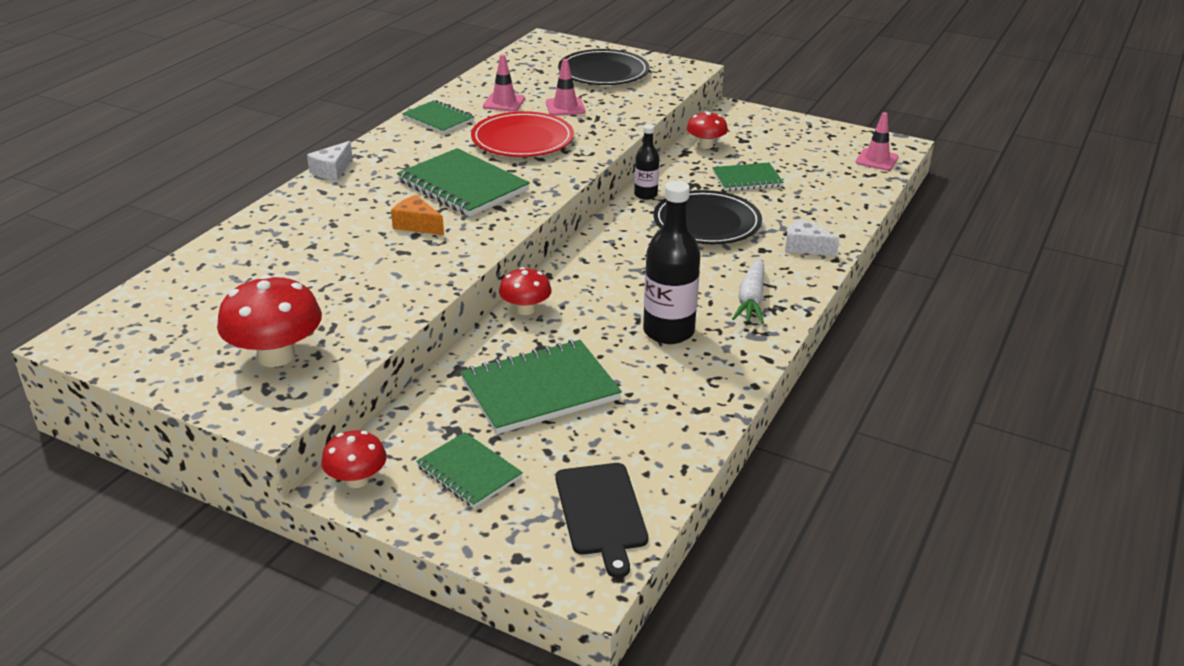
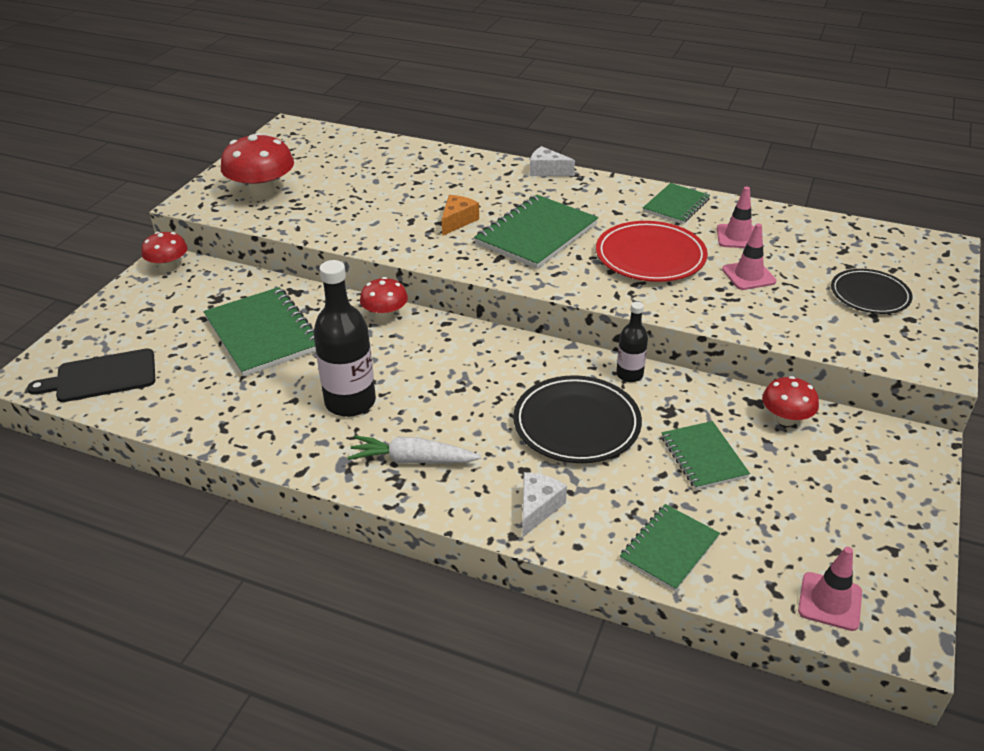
camera: 85 degrees right, 5 degrees up
green notebook [416,432,523,508] -> green notebook moved to [620,504,720,591]
black plate [558,49,650,85] -> black plate [831,269,913,314], size x0.66

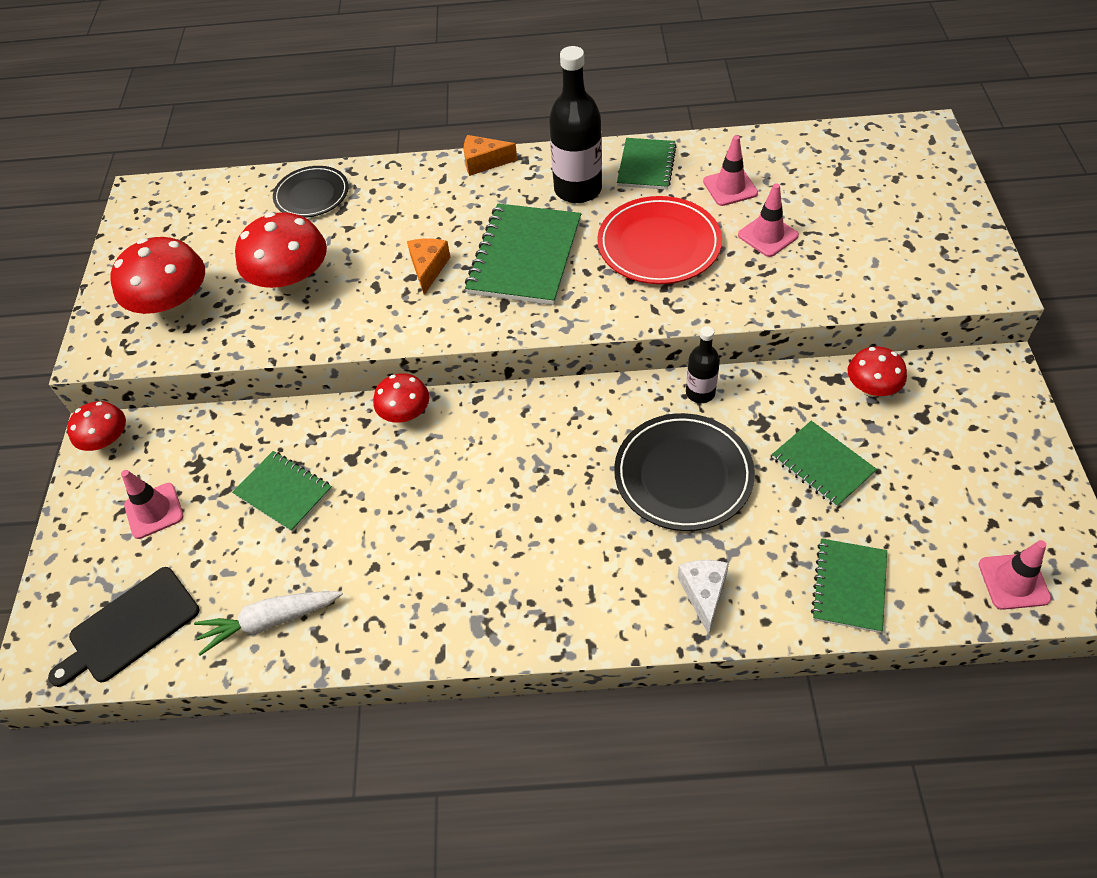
camera: 20 degrees left, 15 degrees up
green notebook [204,287,316,377] -> green notebook [232,451,332,532], size x0.60
black bottle [313,260,376,417] -> black bottle moved to [549,46,602,203]
white carrot [347,435,481,463] -> white carrot moved to [194,591,343,656]
white cheese [530,146,575,176] -> orange cheese [464,135,517,176]
black plate [831,269,913,314] -> black plate moved to [273,166,349,218]
none -> pink traffic cone [121,470,184,539]
none -> red mushroom [235,212,327,294]

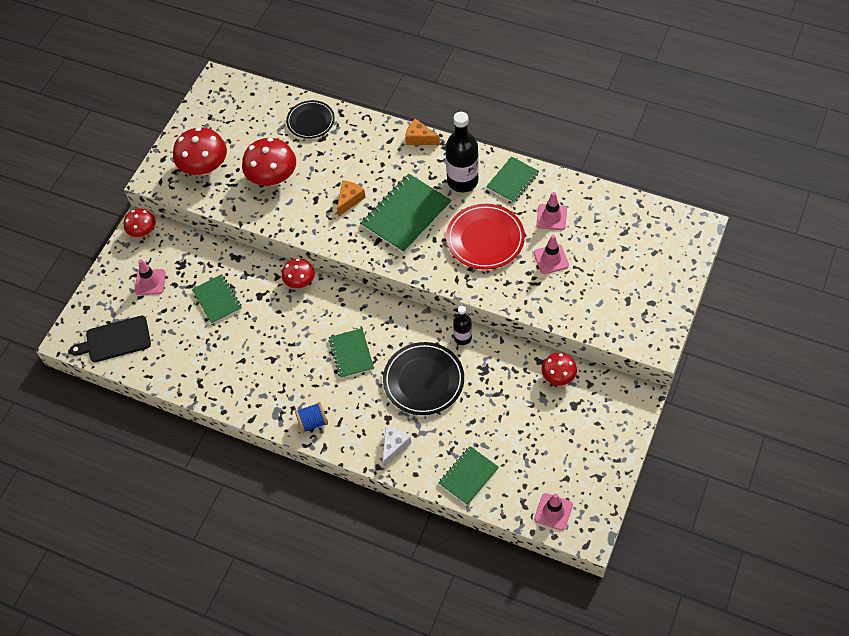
camera: 25 degrees right, 5 degrees up
white carrot [194,591,343,656] -> none
green notebook [772,421,877,508] -> green notebook moved to [328,328,374,379]
none -> blue spool [295,402,328,433]

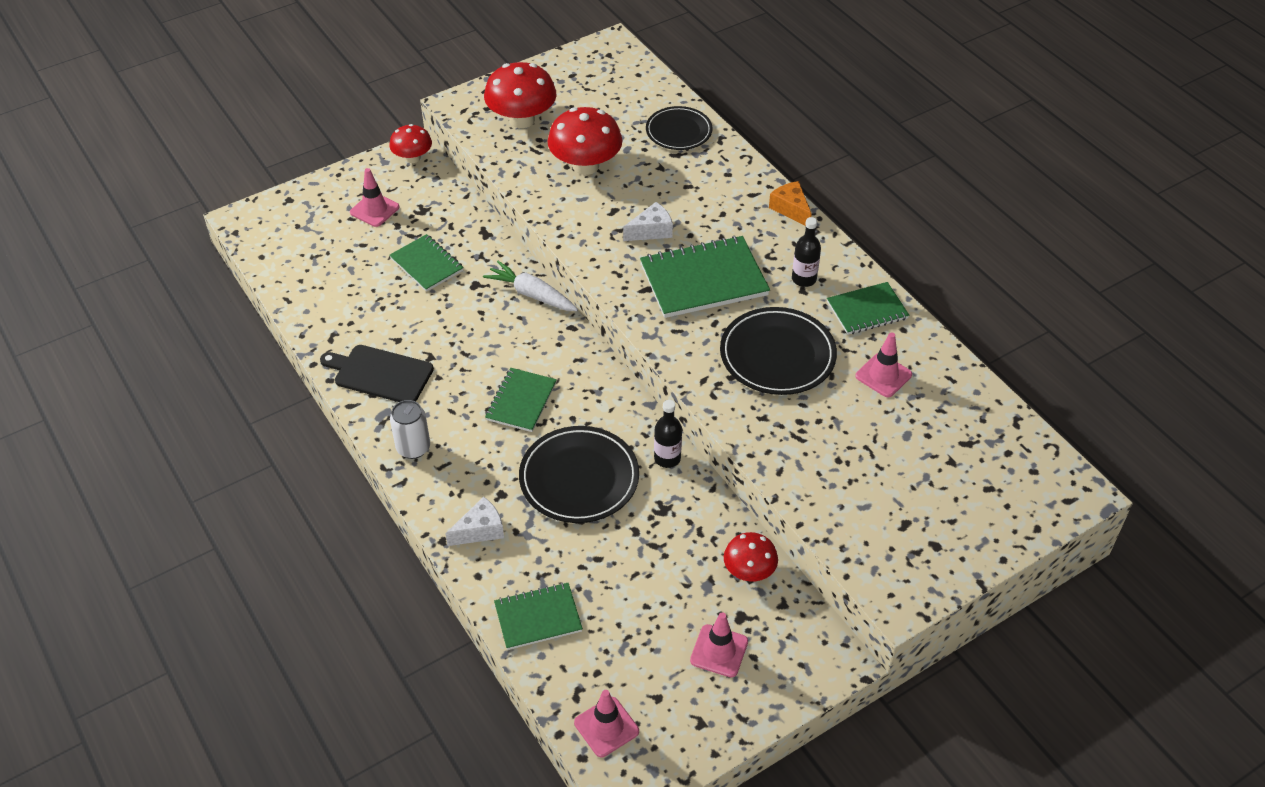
camera: 30 degrees right, 10 degrees down
black cutting board [70,316,151,362] -> black cutting board moved to [320,345,434,402]
green notebook [192,274,242,324] -> green notebook turned 45 degrees counterclockwise [389,234,464,292]
red mushroom [282,258,315,288] -> white carrot [483,261,578,311]
blue spool [295,402,328,433] -> white can [390,400,430,459]
orange cheese [337,180,366,217] -> white cheese [623,202,673,241]
black bottle [445,112,479,192] -> black bottle [792,217,821,287], size x0.55
red plate [446,204,525,270] -> black plate [720,307,837,395]
pink traffic cone [534,235,569,274] -> pink traffic cone moved to [690,612,748,677]

